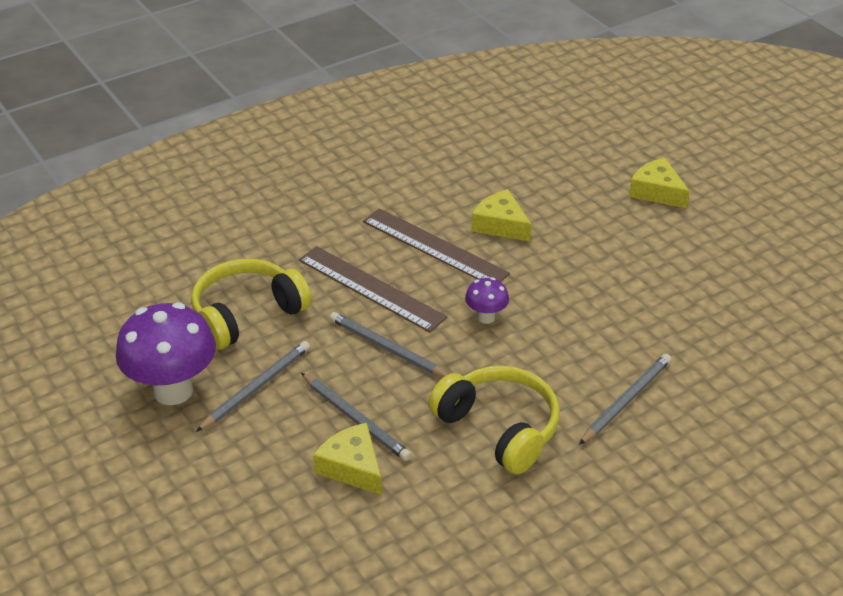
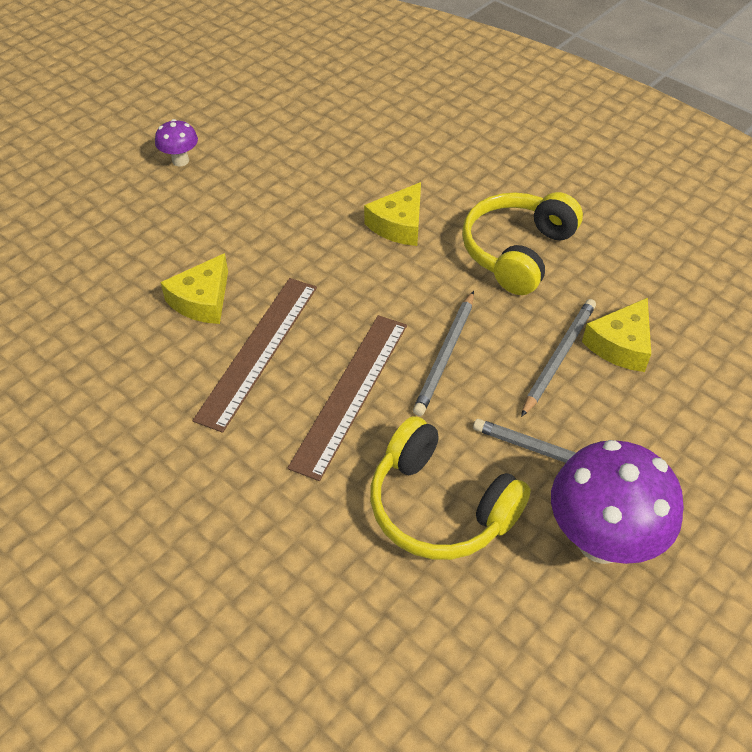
camera: 105 degrees left, 10 degrees up
purple mushroom [465,277,509,324] -> purple mushroom moved to [155,119,198,167]
grey pencil [579,354,672,445] -> none
yellow cheese [629,158,690,208] -> yellow cheese moved to [364,182,421,246]

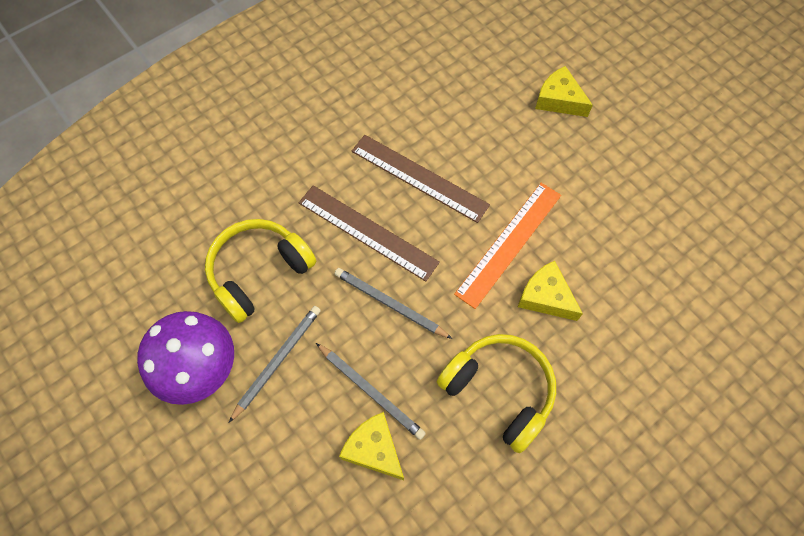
camera: 100 degrees right, 15 degrees up
purple mushroom [155,119,198,167] -> none
yellow cheese [160,253,228,324] -> yellow cheese moved to [535,66,593,117]
none -> orange ruler [454,183,561,309]

